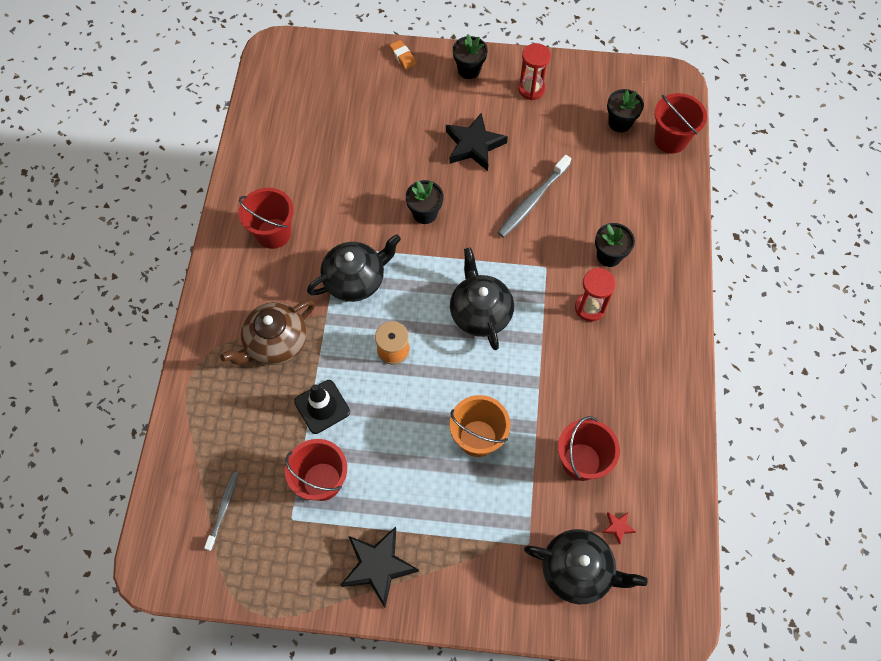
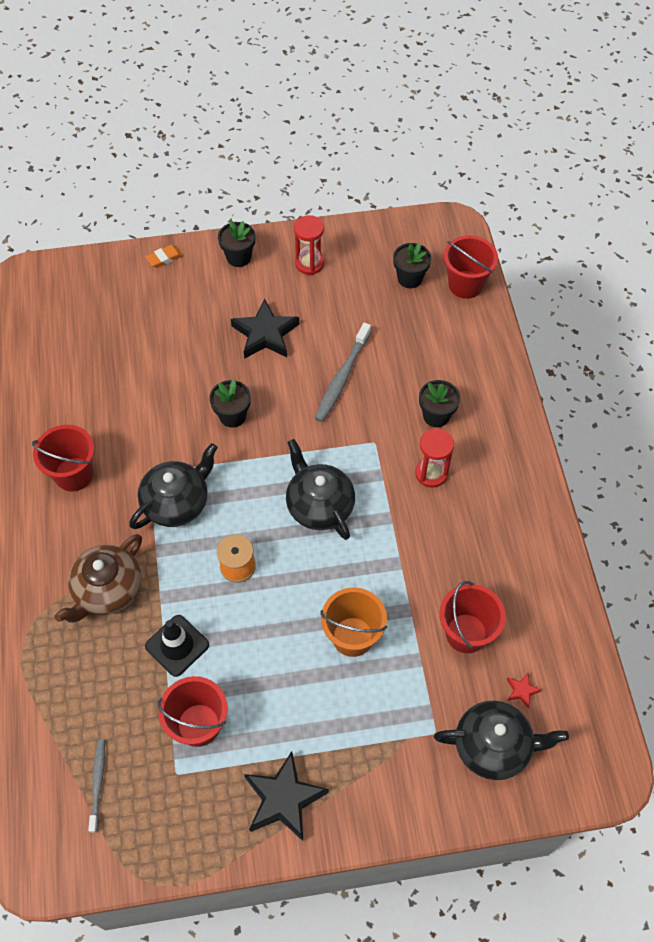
camera: 15 degrees left, 5 degrees down
orange eraser [389,40,416,70] -> orange eraser turned 75 degrees counterclockwise [146,245,183,268]

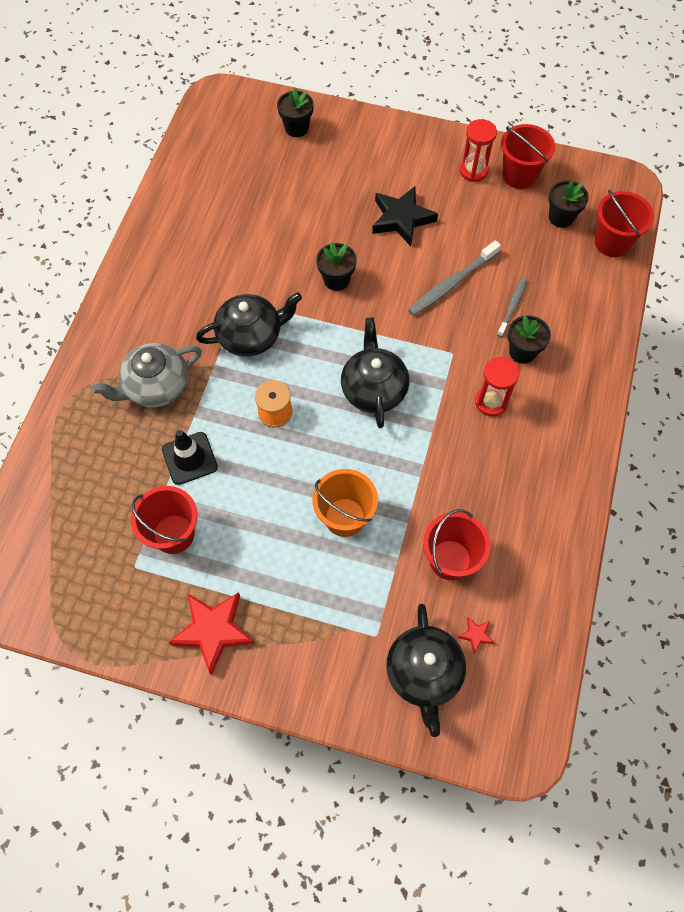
camera: 25 degrees right, 5 degrees up
red bucket [32,425,94,492] -> red bucket moved to [501,124,555,189]
brown teapot [55,534,142,623] -> grey teapot [91,343,202,407]
grey toothbrush [88,739,105,833] -> grey toothbrush moved to [497,277,527,337]
orange eraser [146,245,183,268] -> none
black flower pot [218,221,255,267] -> black flower pot moved to [277,88,314,137]
black star [244,751,329,841] -> red star [168,592,255,676]
black teapot [434,701,569,780] -> black teapot turned 60 degrees clockwise [386,604,466,737]

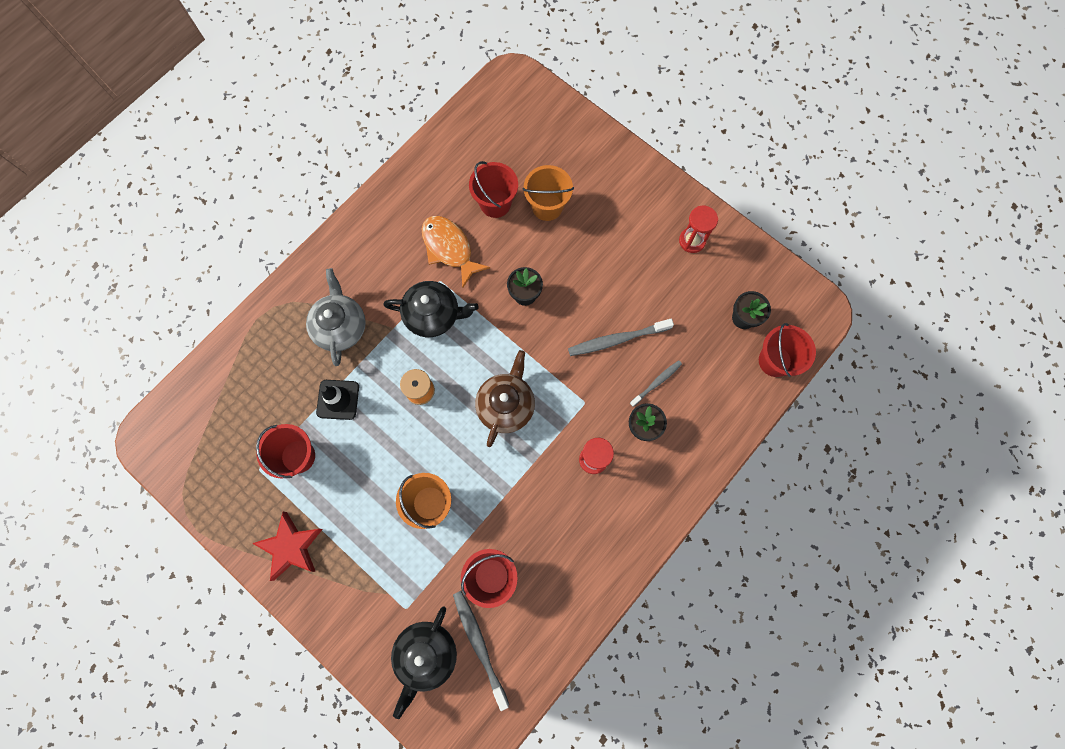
camera: 25 degrees right, 10 degrees up
grey teapot [91,343,202,407] -> grey teapot turned 90 degrees clockwise [306,268,366,366]
black flower pot [277,88,314,137] -> none
black teapot [341,317,409,428] -> brown teapot [475,350,535,447]
black star [372,186,438,246] -> none
red star [458,617,494,653] -> grey toothbrush [453,591,509,711]
red bucket [501,124,555,189] -> red bucket moved to [469,161,518,218]
none -> orange fish [421,216,490,288]
none -> orange bucket [522,165,574,221]

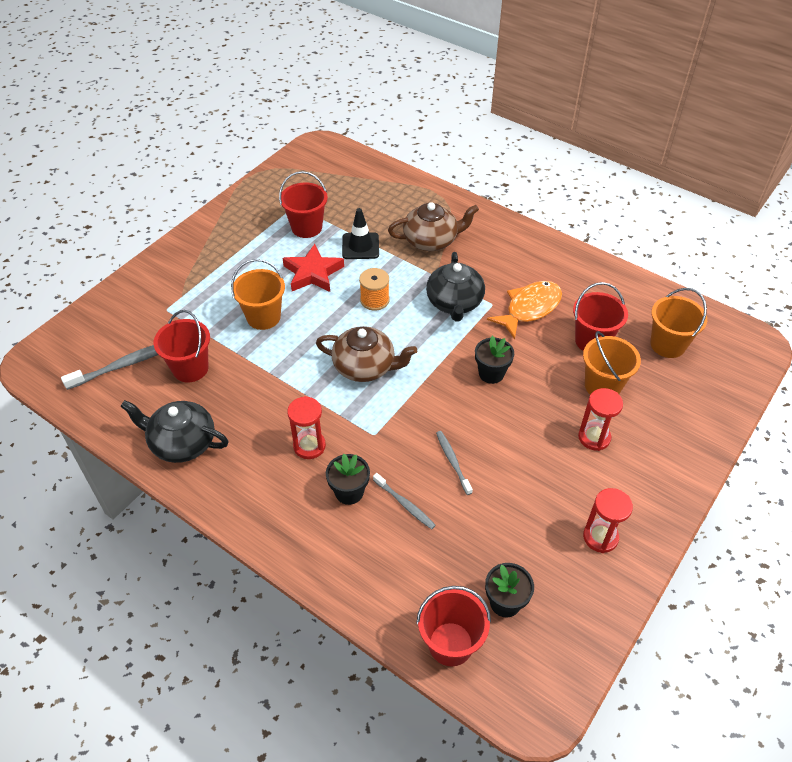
camera: 85 degrees right, 25 degrees down
red star [252,512,323,581] -> red star moved to [282,244,344,292]
grey teapot [306,268,366,366] -> brown teapot [388,202,479,251]
black teapot [391,606,457,719] -> black teapot moved to [120,400,229,463]
grey toothbrush [568,319,674,356] -> grey toothbrush [436,431,473,495], size x0.62
none -> red hourglass [578,388,623,451]
none -> orange bucket [650,288,707,358]

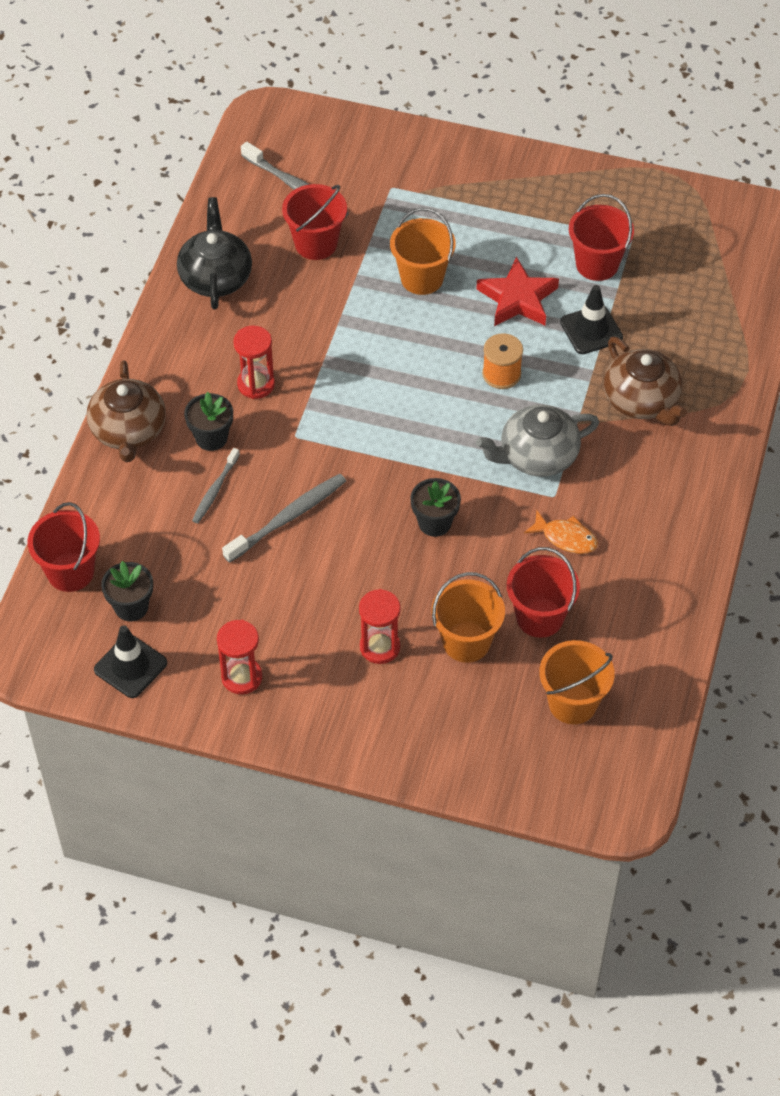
camera: 70 degrees right, 5 degrees up
brown teapot [316,326,417,382] -> brown teapot moved to [86,360,166,462]
black teapot [426,252,485,322] -> grey teapot [476,405,599,477]
grey toothbrush [436,431,473,495] -> grey toothbrush [222,474,346,563], size x1.61
orange fish [487,281,562,339] -> orange fish [524,511,598,554], size x0.61
none -> black traffic cone [94,625,167,698]

